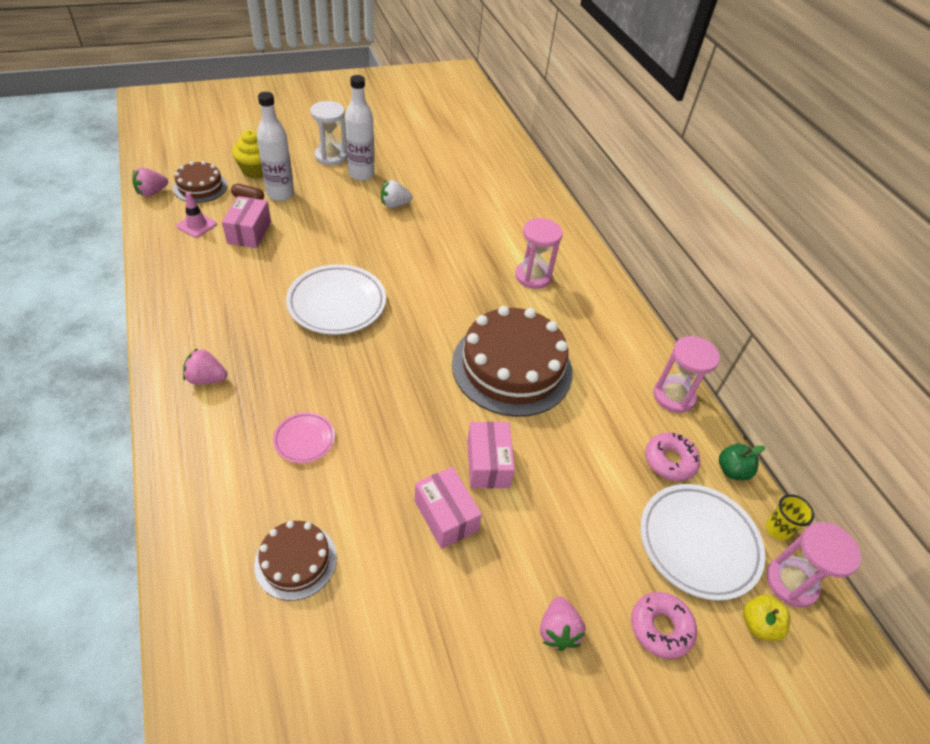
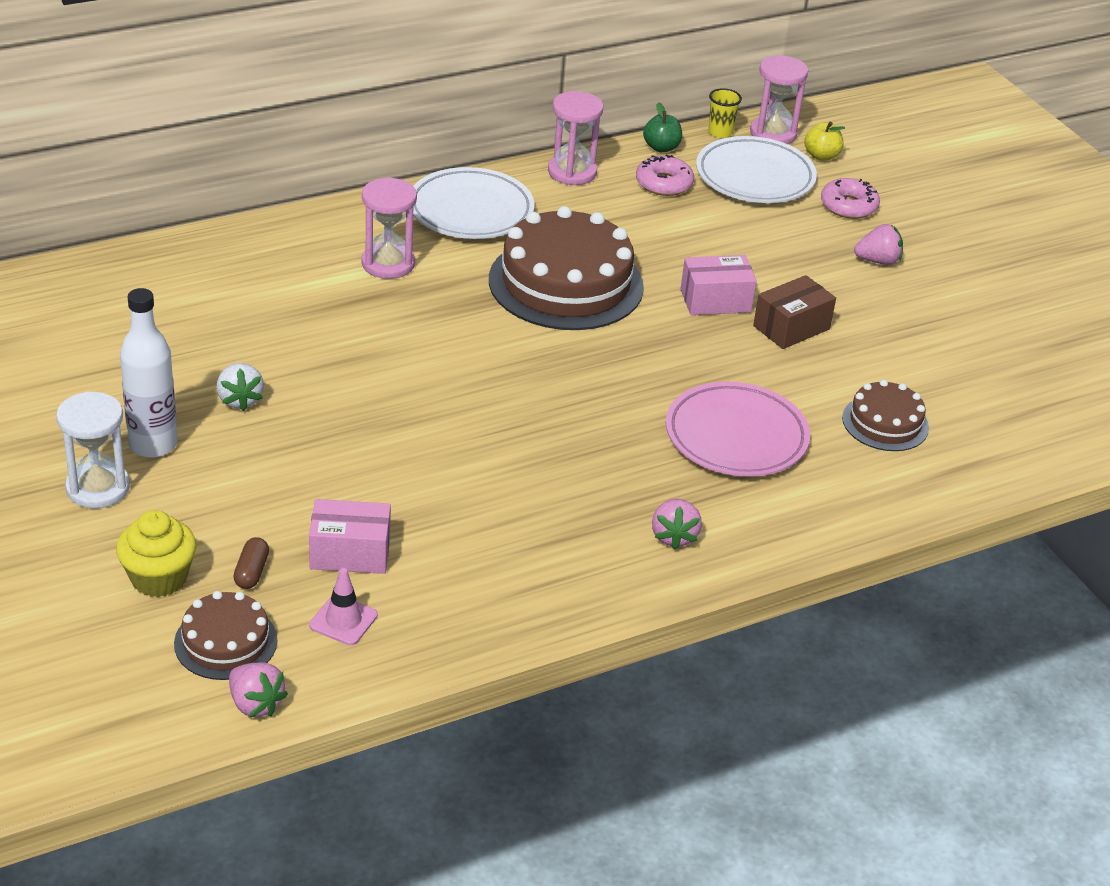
camera: 95 degrees left, 10 degrees down
white bottle [257,92,294,201] -> none
pink plate [273,412,335,463] -> pink plate [666,381,810,476], size x1.93
white plate [286,264,386,335] -> white plate moved to [413,167,534,239]
pink box [414,467,482,549] -> brown box [753,275,836,349]

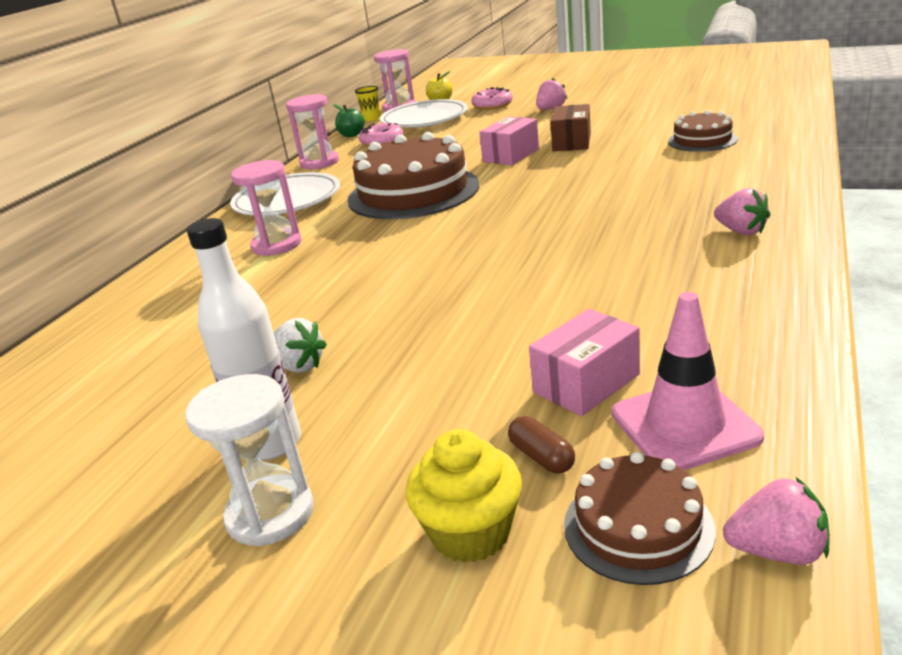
camera: 35 degrees left, 10 degrees down
pink traffic cone [309,568,378,645] -> pink traffic cone [612,292,764,470], size x1.68
pink plate [666,381,810,476] -> none

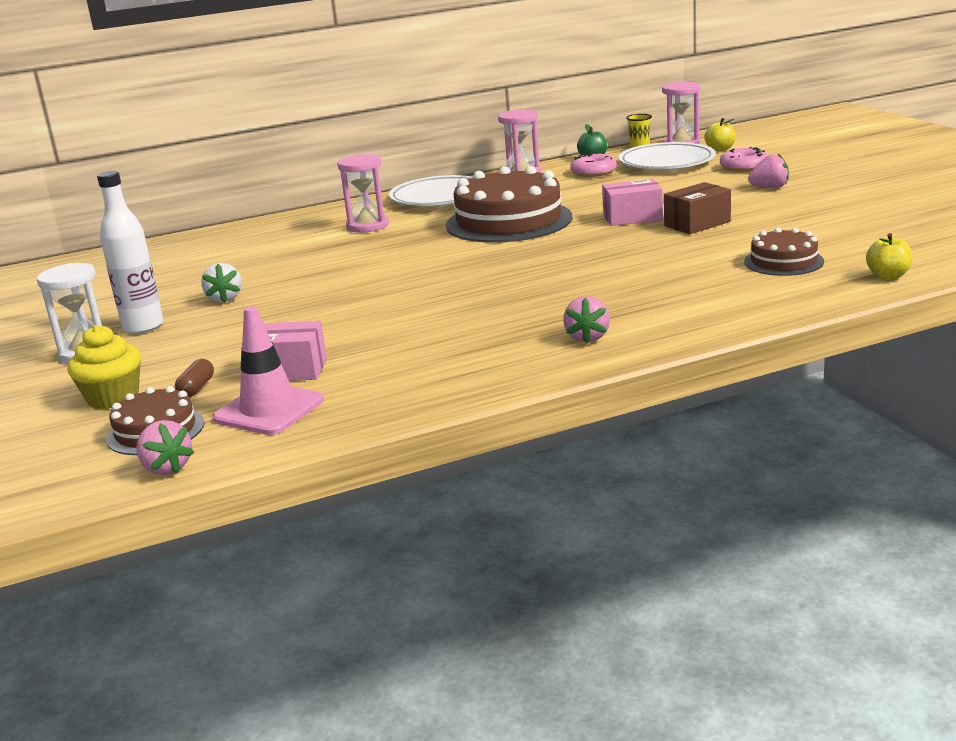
camera: 45 degrees right, 5 degrees down
none -> yellow apple [866,233,913,280]

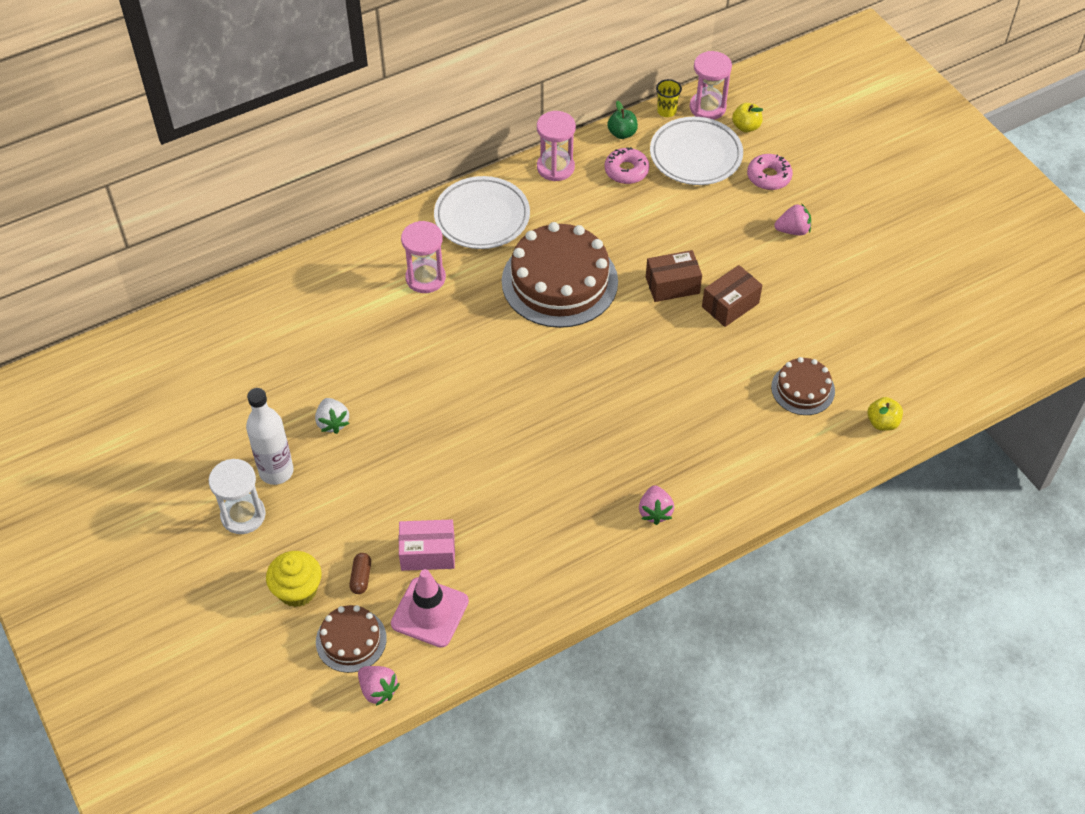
camera: 10 degrees left, 30 degrees up
pink box [602,179,663,226] -> brown box [646,250,702,302]

